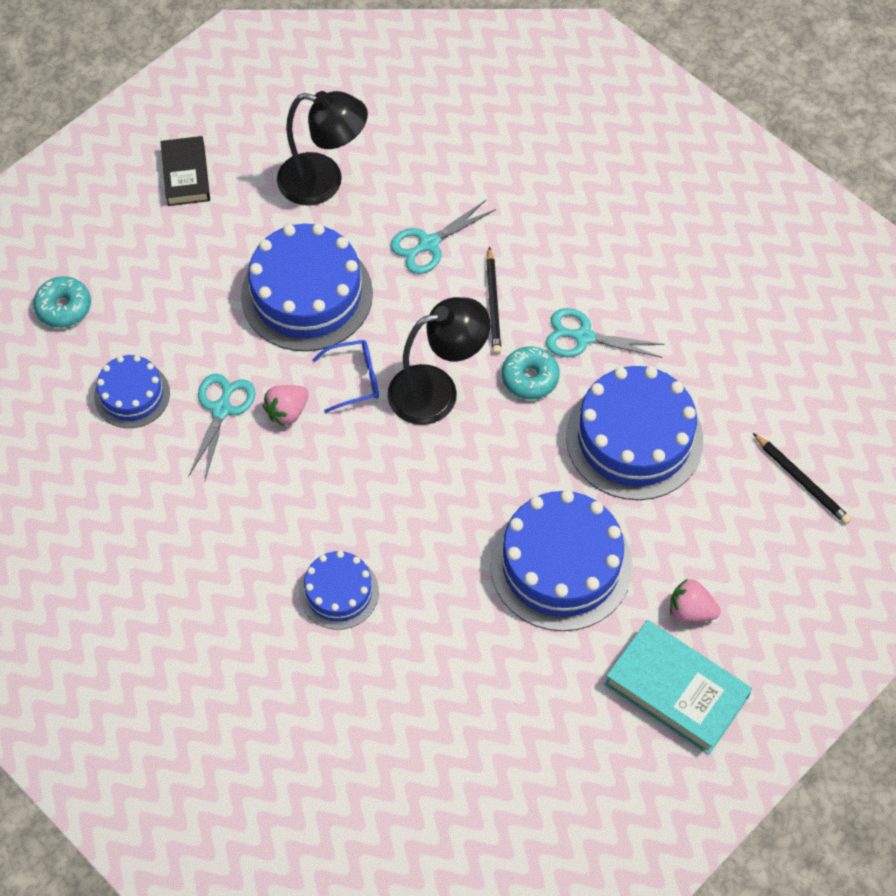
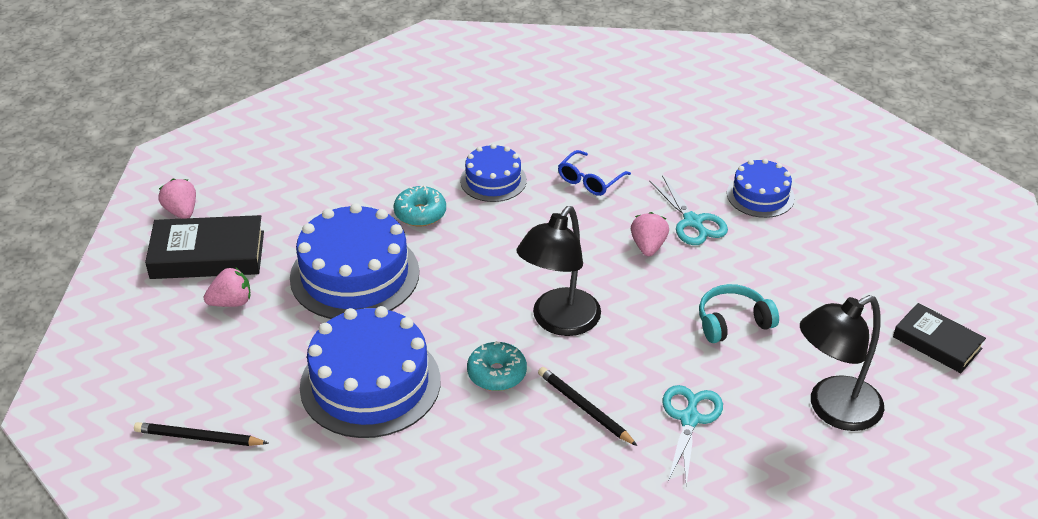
camera: 140 degrees right, 20 degrees down
turquoise donut [33,276,91,328] -> turquoise donut moved to [394,185,446,226]
blue cake [241,224,373,351] -> turquoise headphones [699,284,779,343]
blue glasses [312,340,379,413] -> blue glasses moved to [558,150,631,196]
turquoise scissors [546,308,665,358] -> none
turquoise book [605,620,752,755] -> black book [145,215,264,279]
none -> pink strawberry [158,179,196,219]

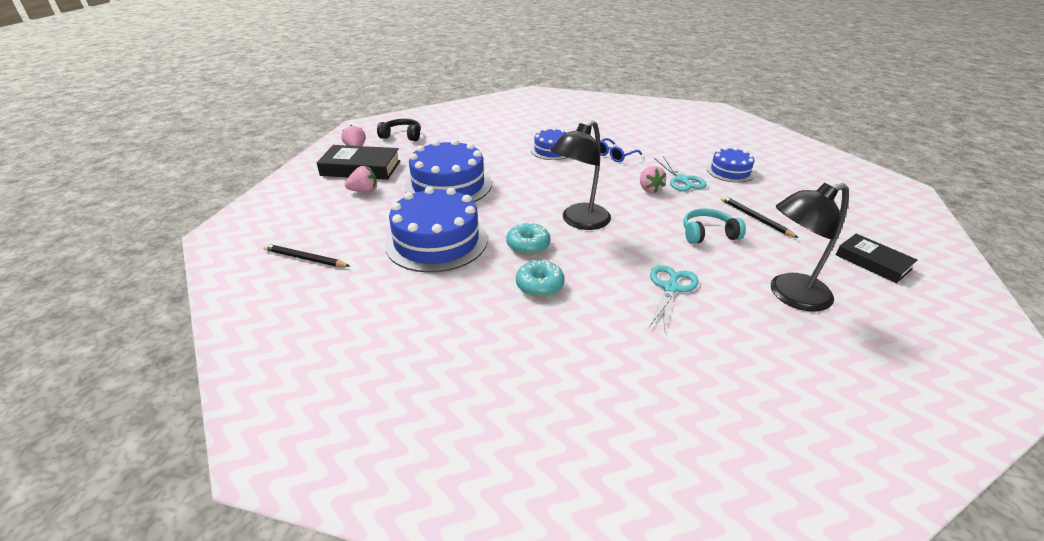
camera: 10 degrees right, 5 degrees down
turquoise donut [394,185,446,226] -> turquoise donut moved to [516,260,565,297]
black pencil [538,367,637,446] -> black pencil moved to [721,195,799,238]
pink strawberry [631,212,669,256] -> pink strawberry turned 150 degrees clockwise [640,166,666,193]
none -> black headphones [377,119,421,141]

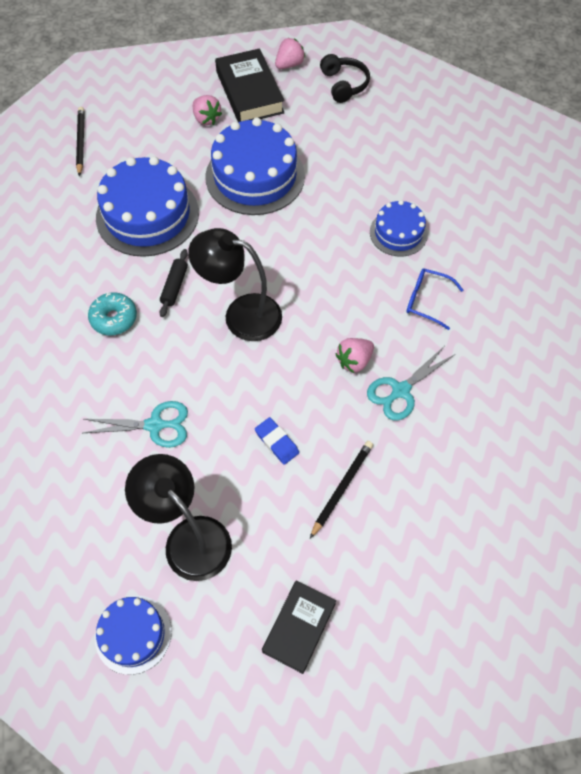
camera: 65 degrees right, 25 degrees up
turquoise donut [506,222,551,255] -> black rolling pin [159,249,188,317]
turquoise headphones [684,208,746,244] -> blue eraser [255,417,299,465]
blue cake [707,147,755,183] -> blue cake moved to [95,596,172,675]

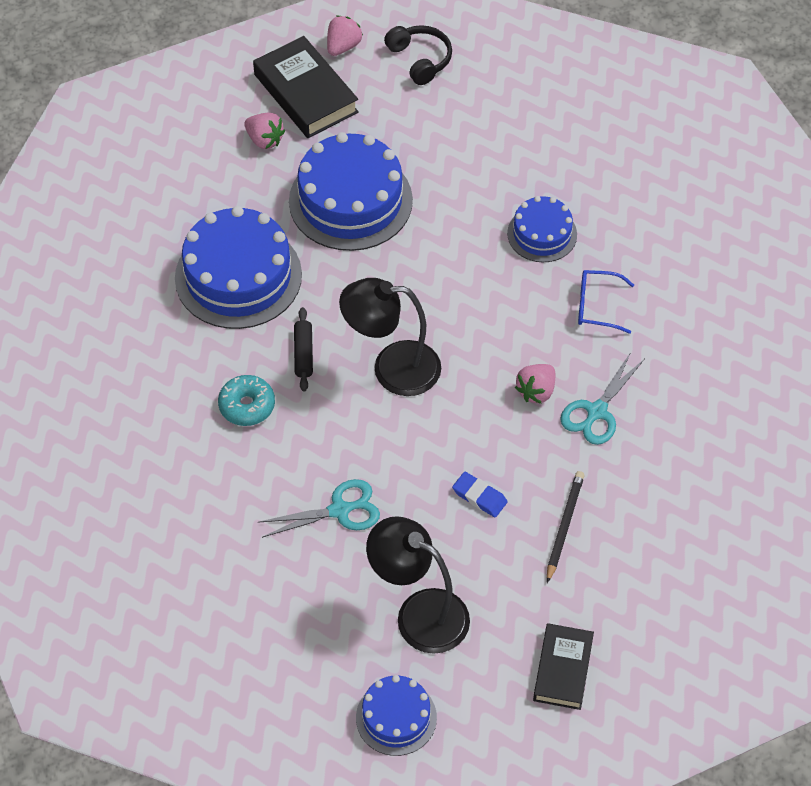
camera: 15 degrees left, 5 degrees down
black pencil [76,107,85,176] -> none

